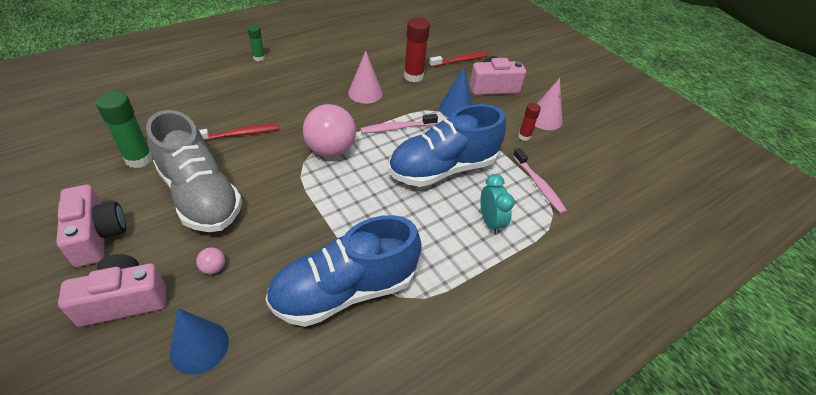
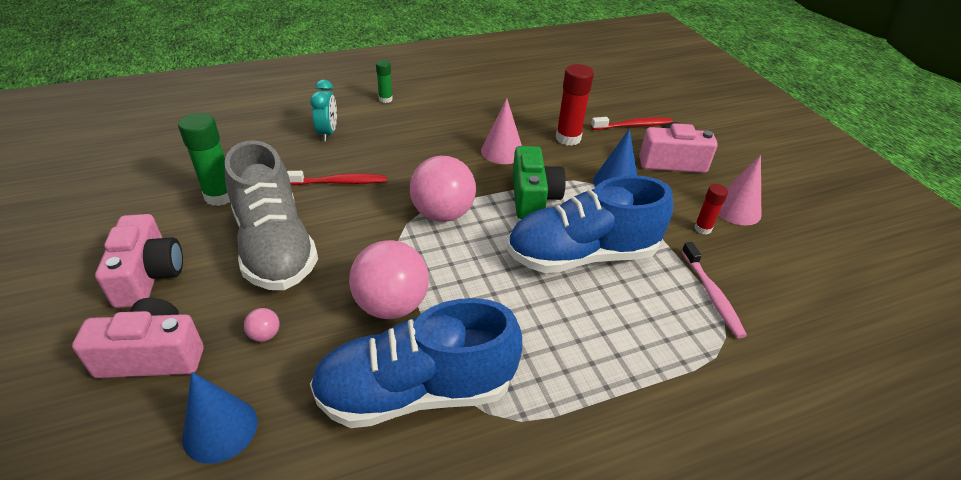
camera: 15 degrees right, 5 degrees down
pink toothbrush [361,114,438,134] -> green camera [512,146,566,219]
turquoise clock [480,174,514,235] -> turquoise clock moved to [310,80,337,141]
none -> pink ball [349,240,429,319]

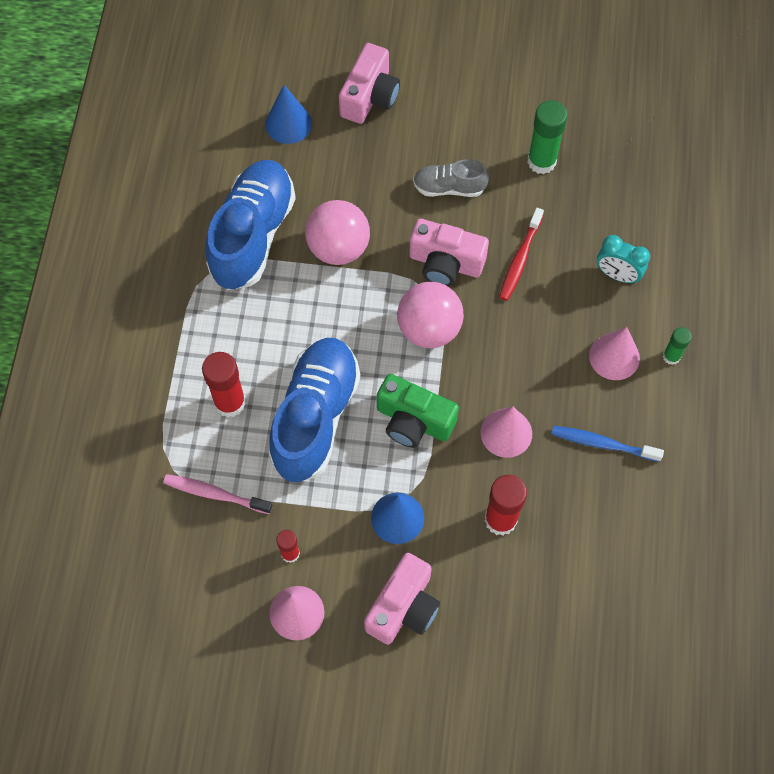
camera: 120 degrees right, 25 degrees up
pink camera [95,214,183,308] -> pink camera moved to [409,219,489,286]
grey shoe [225,140,318,290] -> grey shoe [413,159,489,197], size x0.51
pink ball [244,308,280,342] -> none
red toothbrush [591,117,673,130] -> none
none -> red glue stick [202,352,246,417]
none -> blue toothbrush [551,426,664,462]
none -> pink cone [589,327,640,380]

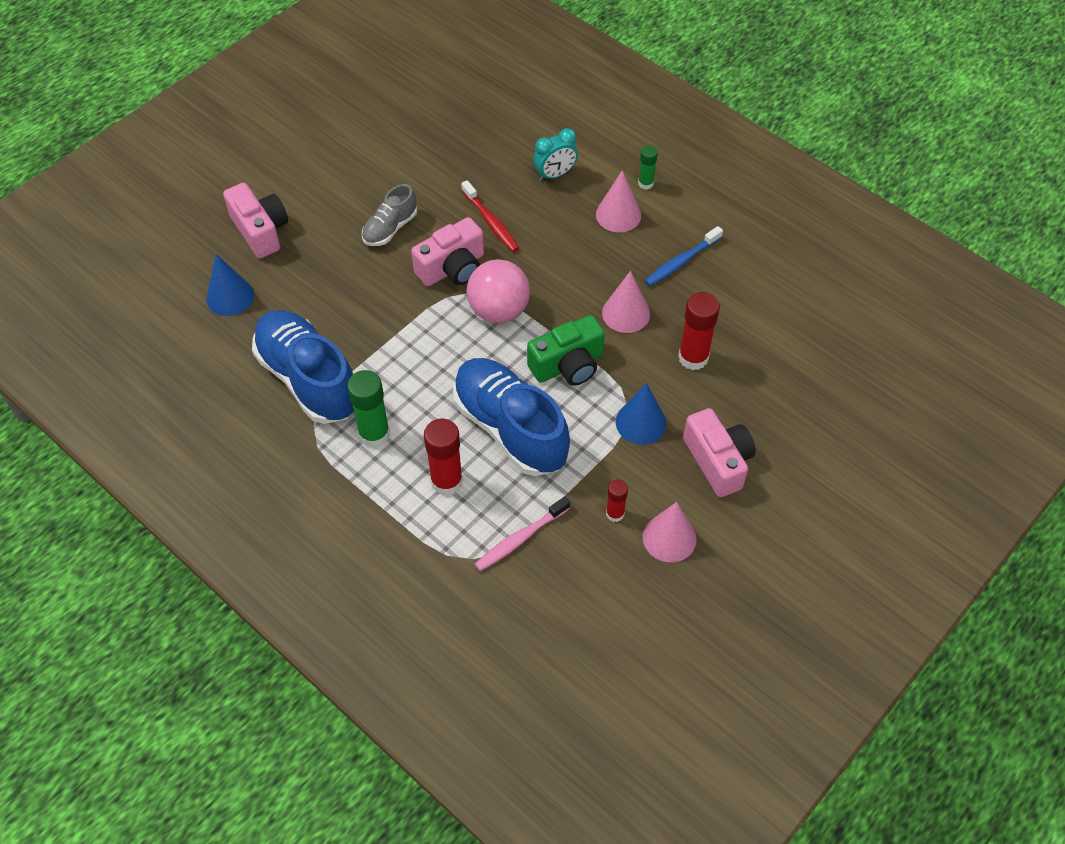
camera: 55 degrees left, 10 degrees down
pink ball [305,200,370,265] -> none
green glue stick [527,100,568,174] -> green glue stick moved to [347,370,390,448]

